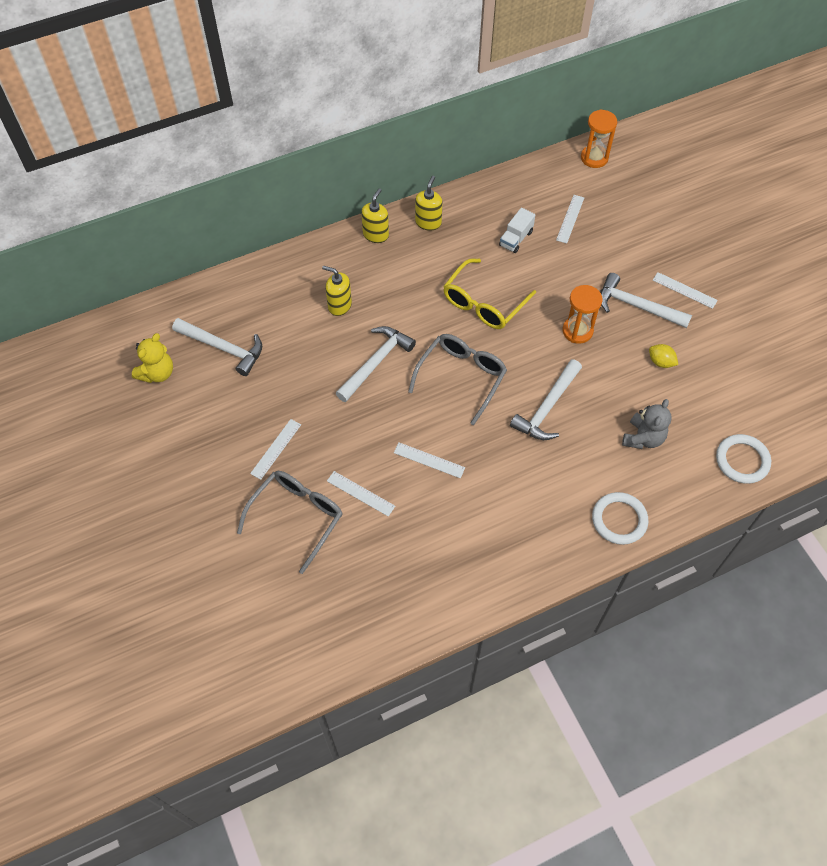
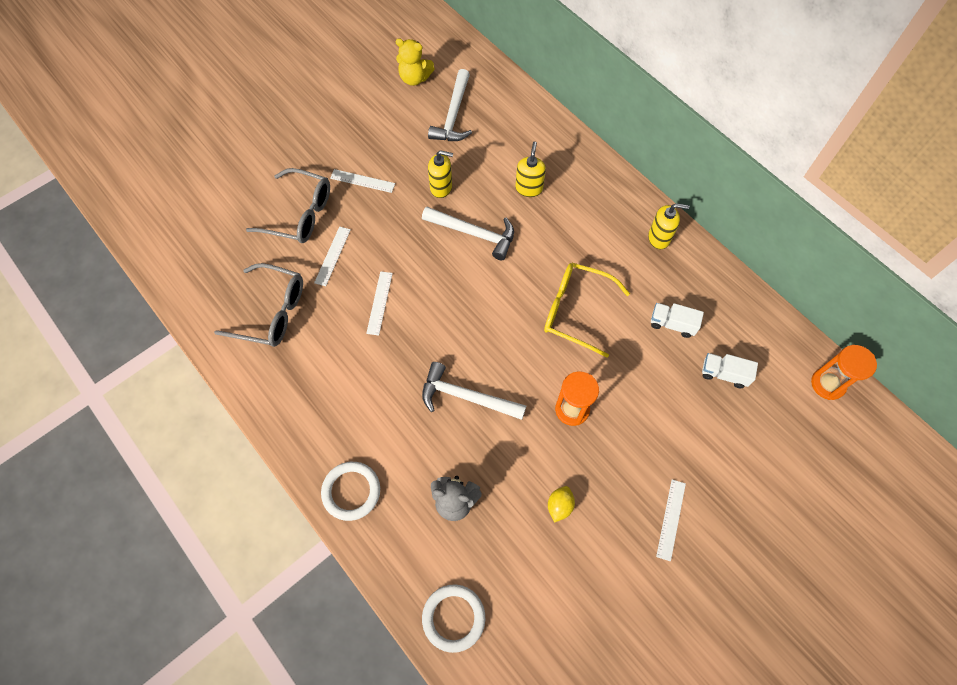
camera: 75 degrees right, 5 degrees up
yellow soap dispenser [361,188,389,243] -> yellow soap dispenser moved to [428,150,453,198]
grey glasses [408,334,507,425] -> grey glasses moved to [214,263,303,347]
white ruler [556,195,584,243] -> white truck [702,353,758,388]
white hammer [600,273,692,328] -> none

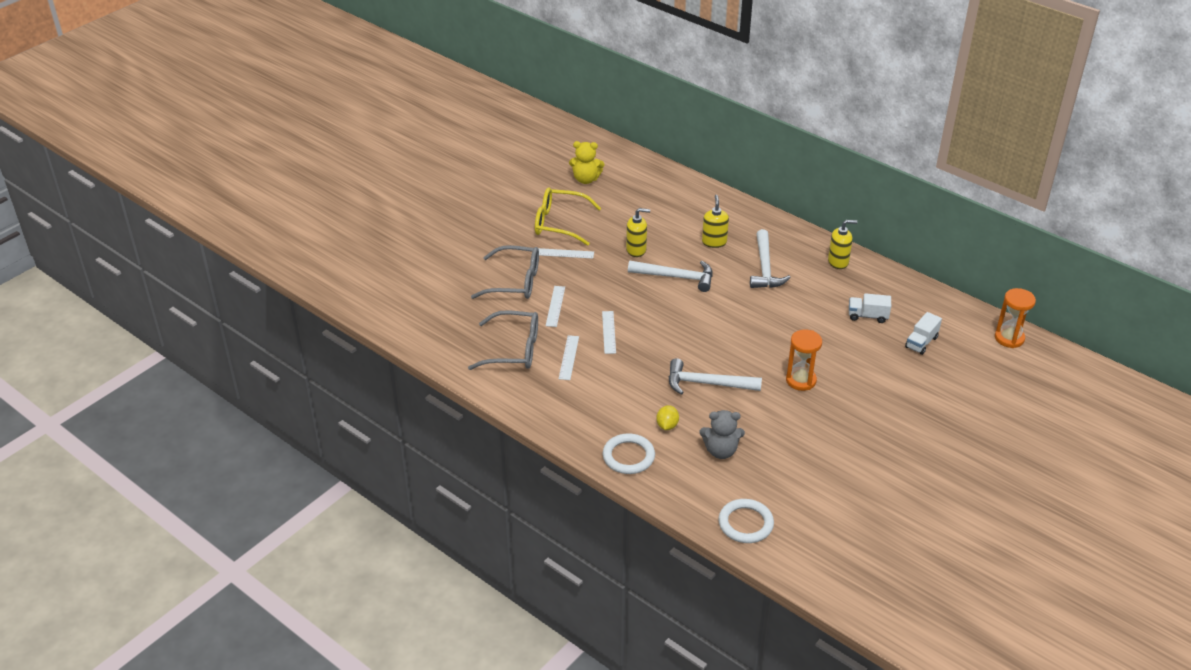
camera: 10 degrees left, 25 degrees down
white hammer [428,69,472,141] -> white hammer moved to [750,229,791,288]
yellow glasses [544,263,630,358] -> yellow glasses moved to [535,187,601,246]
yellow lemon [548,486,575,523] -> yellow lemon moved to [656,405,679,430]
white ruler [656,479,686,561] -> white ruler moved to [559,335,579,380]
white truck [702,353,758,388] -> white truck turned 60 degrees counterclockwise [905,312,942,355]

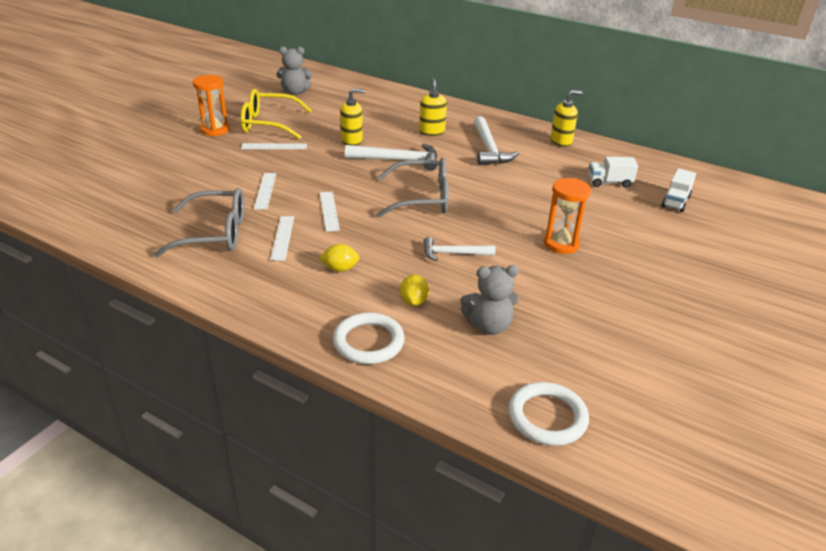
camera: 10 degrees left, 5 degrees down
grey glasses [471,245,539,299] -> grey glasses moved to [376,158,449,217]
yellow teddy bear [569,141,605,184] -> grey teddy bear [277,46,313,95]
white hammer [669,358,762,395] -> white hammer [423,237,496,261], size x0.63
orange hourglass [995,288,1036,348] -> orange hourglass moved to [192,75,229,136]
none -> yellow lemon [319,244,360,272]

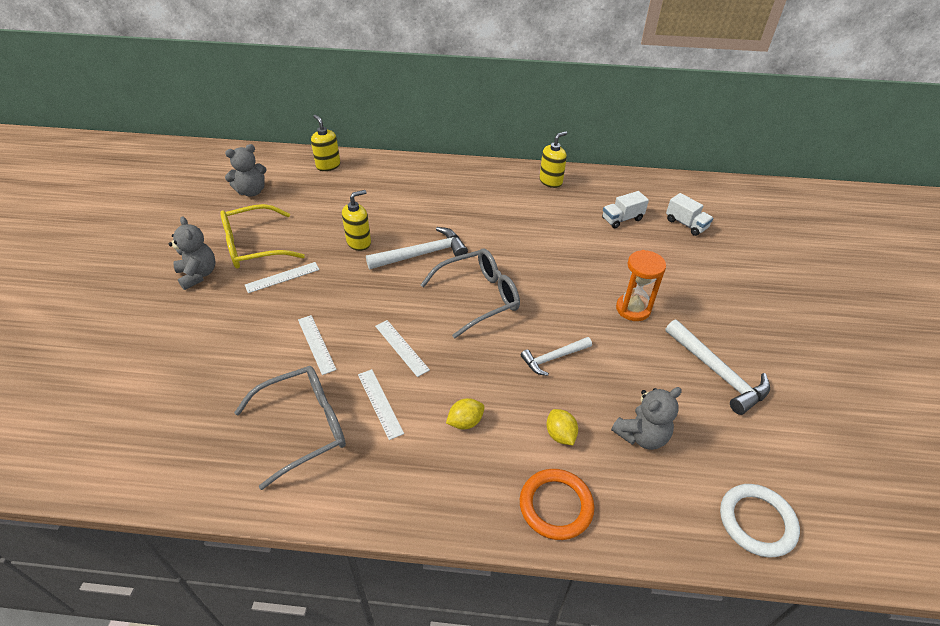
camera: 25 degrees left, 10 degrees up
orange hourglass [192,75,229,136] -> grey teddy bear [169,216,216,290]
white ring [333,312,405,364] -> orange ring [520,469,594,540]
yellow soap dispenser [419,78,447,136] -> yellow soap dispenser moved to [311,115,340,171]
white hammer [474,116,519,165] -> white hammer moved to [665,319,770,415]
white truck [662,168,696,212] -> white truck turned 45 degrees counterclockwise [666,193,713,236]

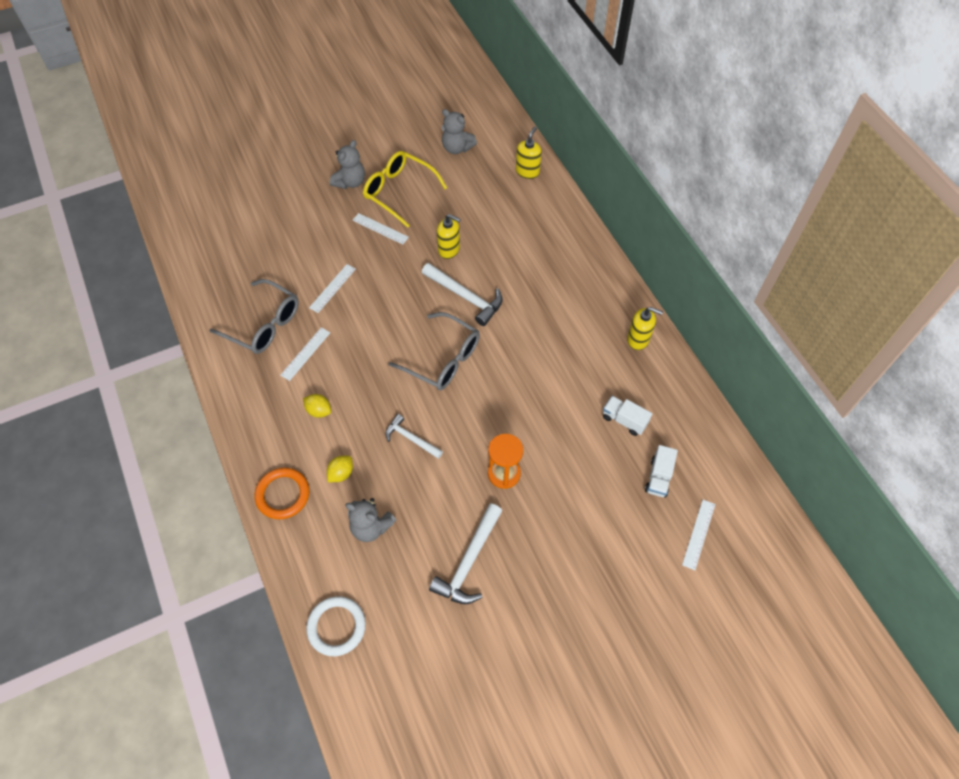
camera: 60 degrees right, 15 degrees up
white ruler [375,320,430,377] -> white ruler moved to [682,500,715,570]

